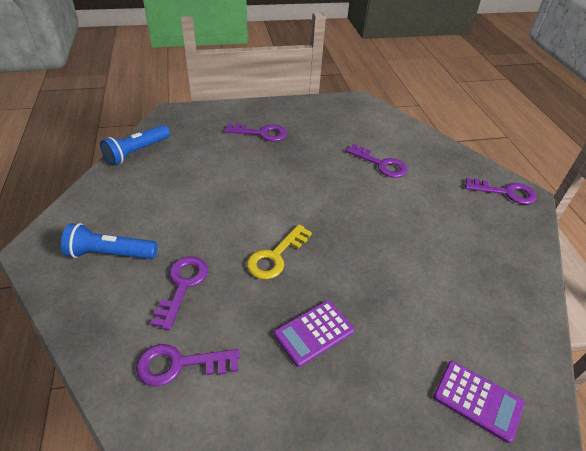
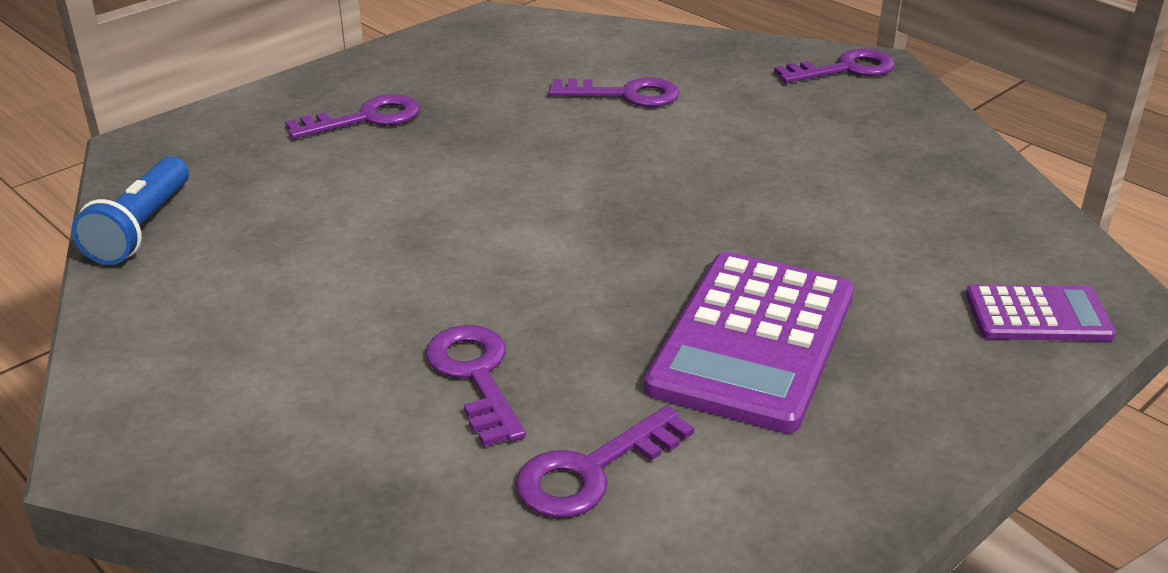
camera: 30 degrees left, 10 degrees down
blue flashlight [61,223,158,259] -> none
yellow key [247,225,312,279] -> none
purple calculator [274,300,354,367] -> purple calculator [644,252,854,433], size x1.83

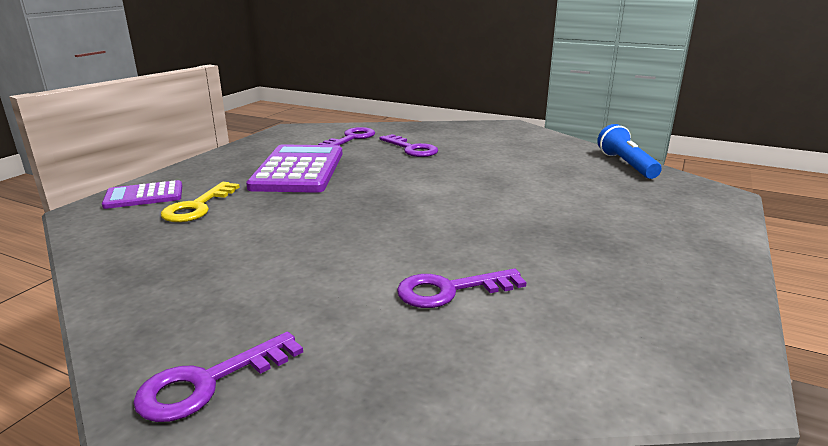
camera: 160 degrees right, 10 degrees down
purple key [285,94,420,139] -> none
none -> yellow key [161,182,240,222]

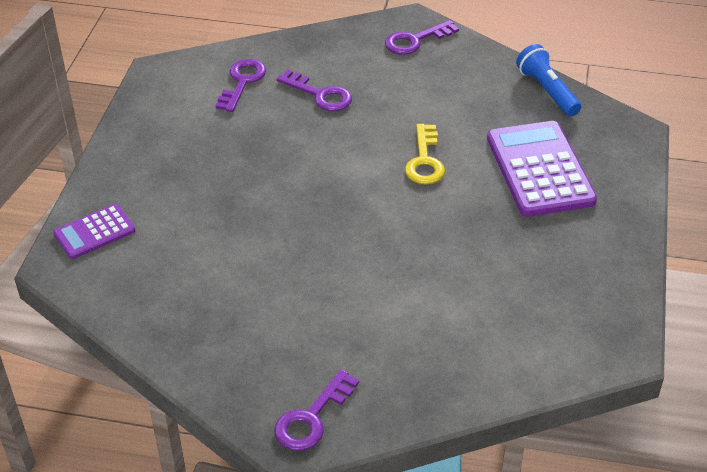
camera: 15 degrees left, 20 degrees up
yellow key [161,182,240,222] -> yellow key moved to [405,124,445,185]
purple calculator [246,144,343,193] -> purple calculator moved to [487,121,597,217]
purple key [397,268,526,308] -> purple key moved to [385,20,459,55]

